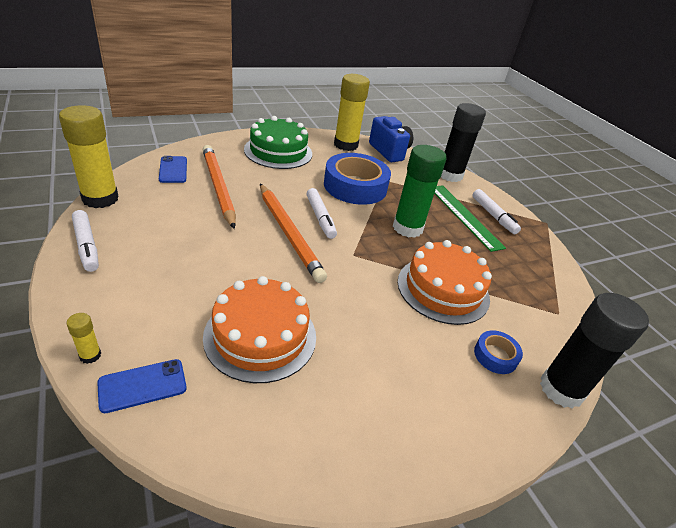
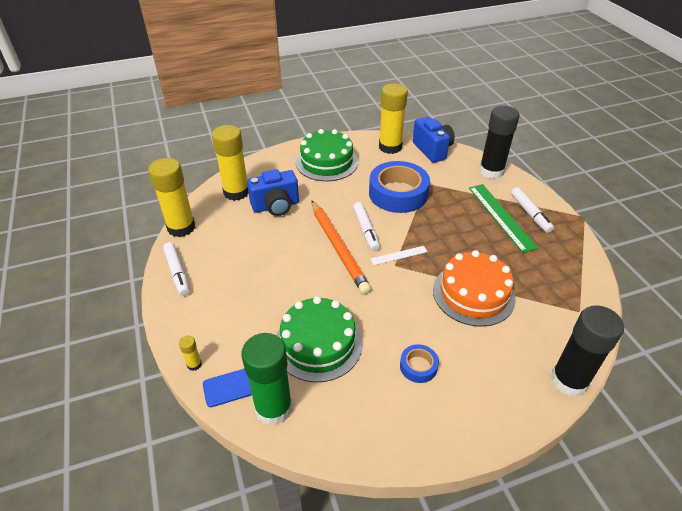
camera: 10 degrees right, 5 degrees up
blue phone [159,156,187,183] -> yellow glue stick [212,125,249,201]
orange pencil [203,145,236,229] -> blue camera [247,169,299,216]
orange cake [203,276,316,383] -> green cake [276,296,363,382]
green glue stick [393,145,447,238] -> green glue stick moved to [242,333,292,426]
blue tape [474,330,523,374] -> blue tape moved to [400,344,439,383]
none -> white ruler [371,246,428,265]

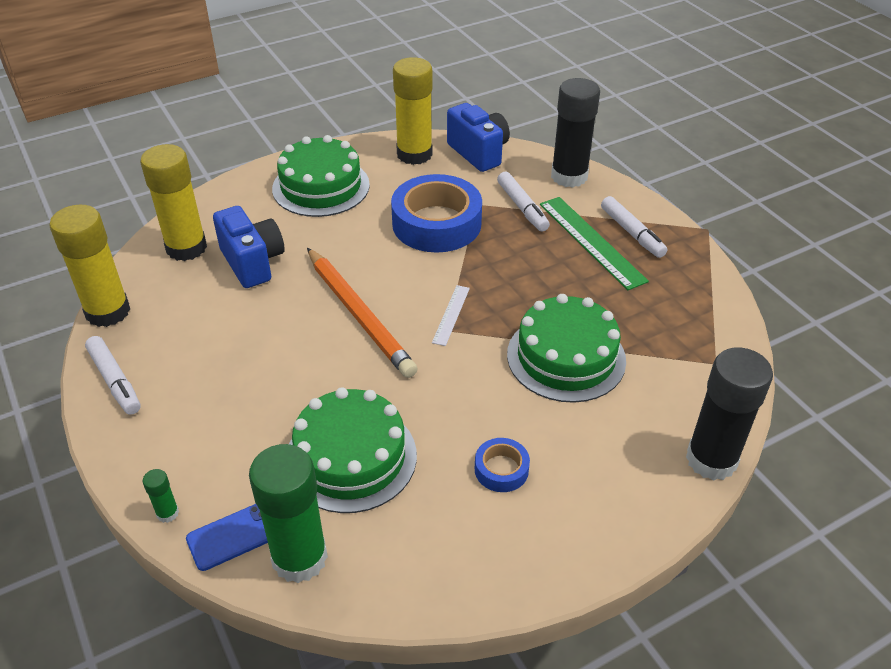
camera: 10 degrees left, 0 degrees up
yellow glue stick [179,335,202,371] -> green glue stick [143,469,179,523]
blue camera [247,169,299,216] -> blue camera turned 90 degrees counterclockwise [213,206,285,288]
white marker [353,202,380,251] -> white marker moved to [497,172,550,232]
white ruler [371,246,428,265] -> white ruler turned 45 degrees counterclockwise [432,285,470,346]
orange cake [433,250,516,327] -> green cake [507,294,626,403]

